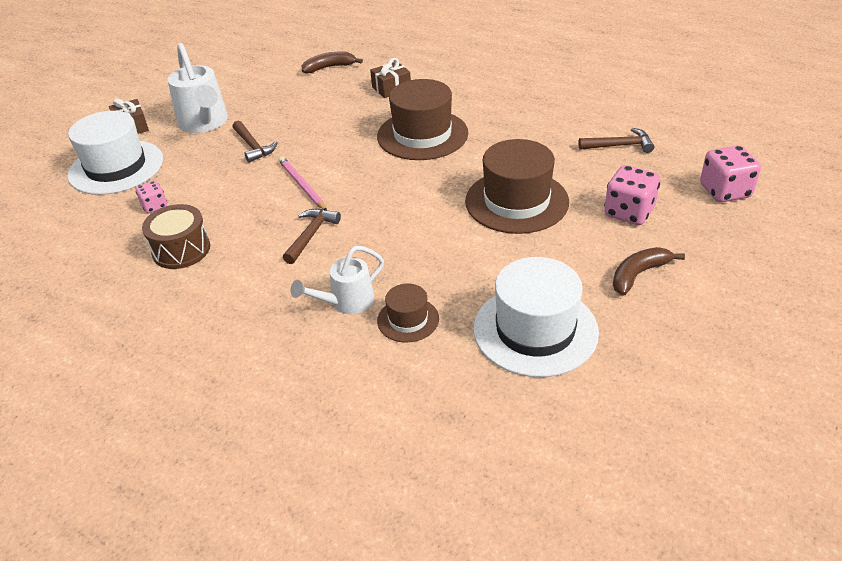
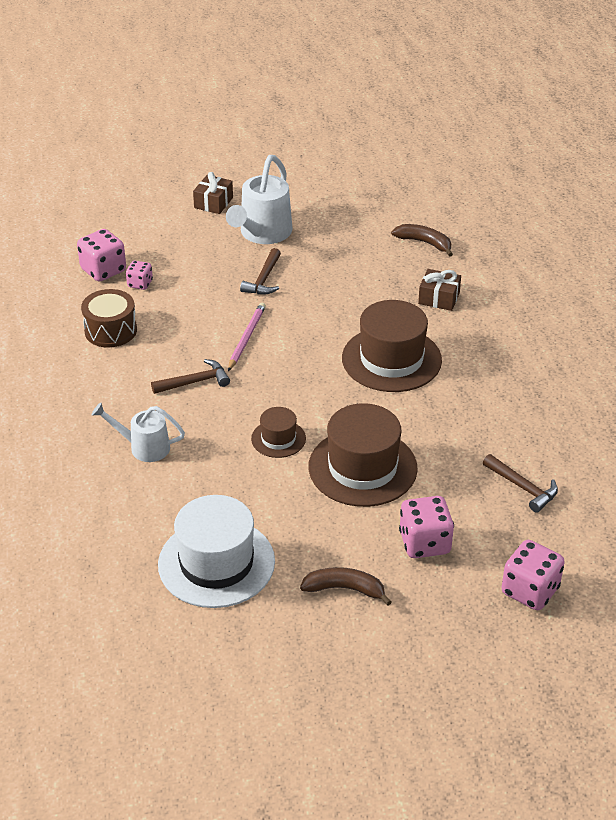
camera: 45 degrees right, 0 degrees up
white hat [68,111,163,195] -> none
brown hat [377,283,439,343] -> brown hat moved to [251,407,306,458]
none -> pink dice [77,229,126,282]

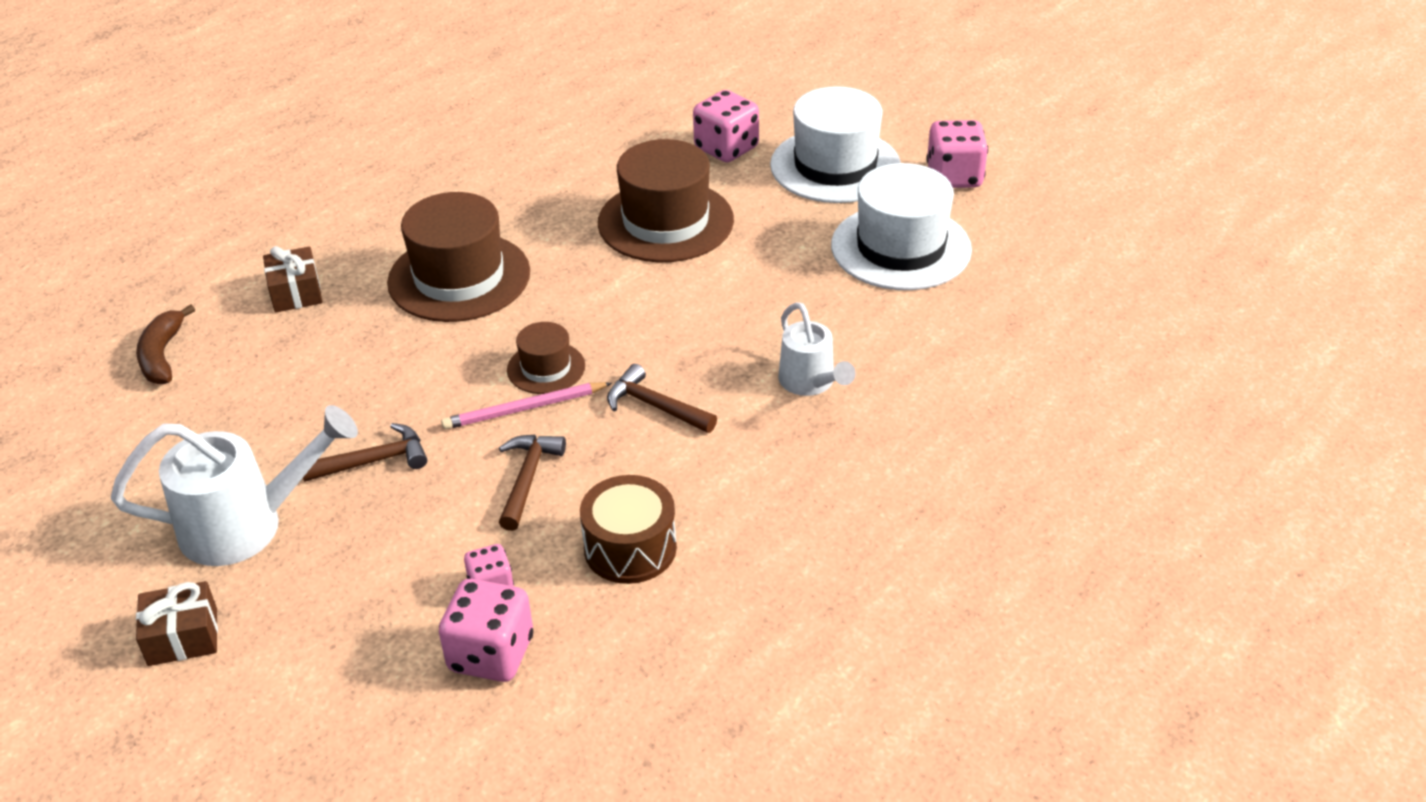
camera: 125 degrees left, 0 degrees up
brown hat [251,407,306,458] -> brown hat moved to [507,322,585,394]
brown banana [300,567,392,606] -> white hat [770,86,901,203]
brown hammer [483,454,558,513] -> brown hammer moved to [499,435,566,531]
pink dice [501,540,565,610] -> pink dice moved to [926,120,988,188]

